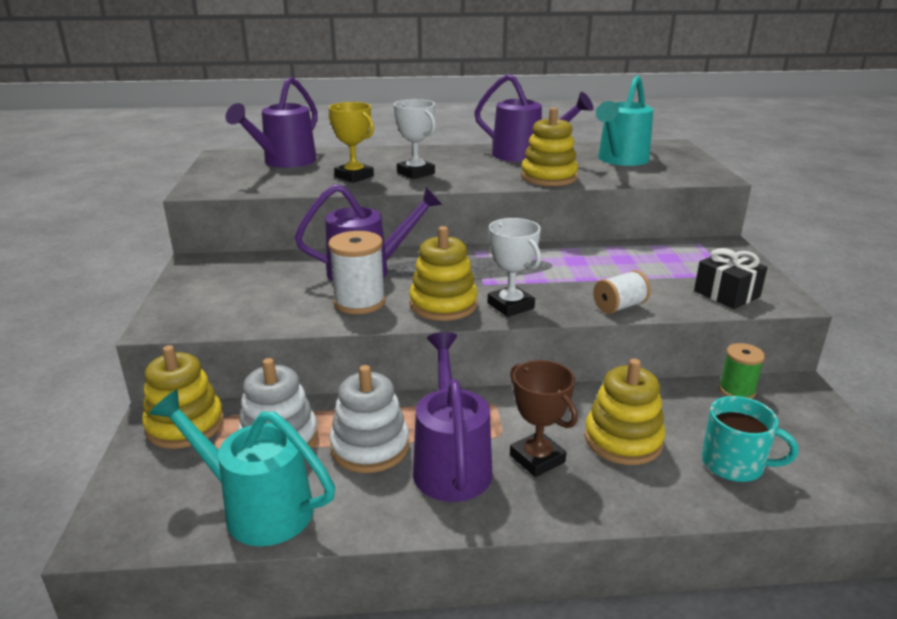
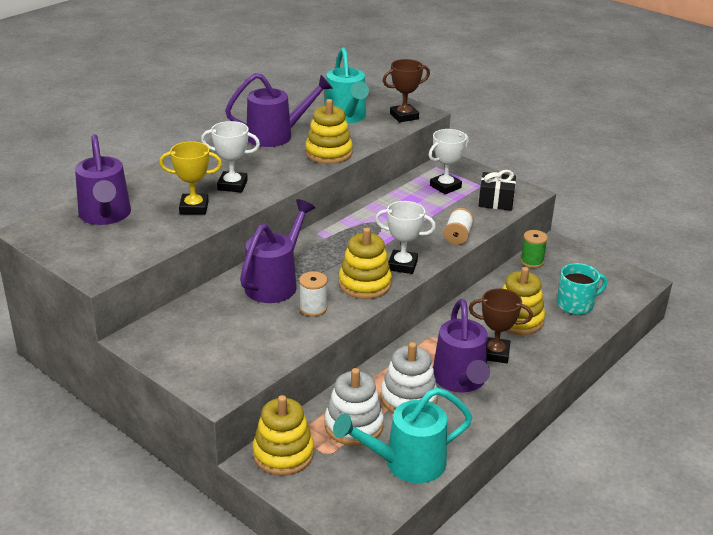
camera: 45 degrees left, 5 degrees up
white spool [328,231,386,314] -> white spool [299,271,327,317], size x0.66
purple watering can [413,332,493,502] -> purple watering can turned 135 degrees counterclockwise [433,299,490,393]
none -> brown trophy [383,59,430,122]
none -> white trophy [429,129,469,194]

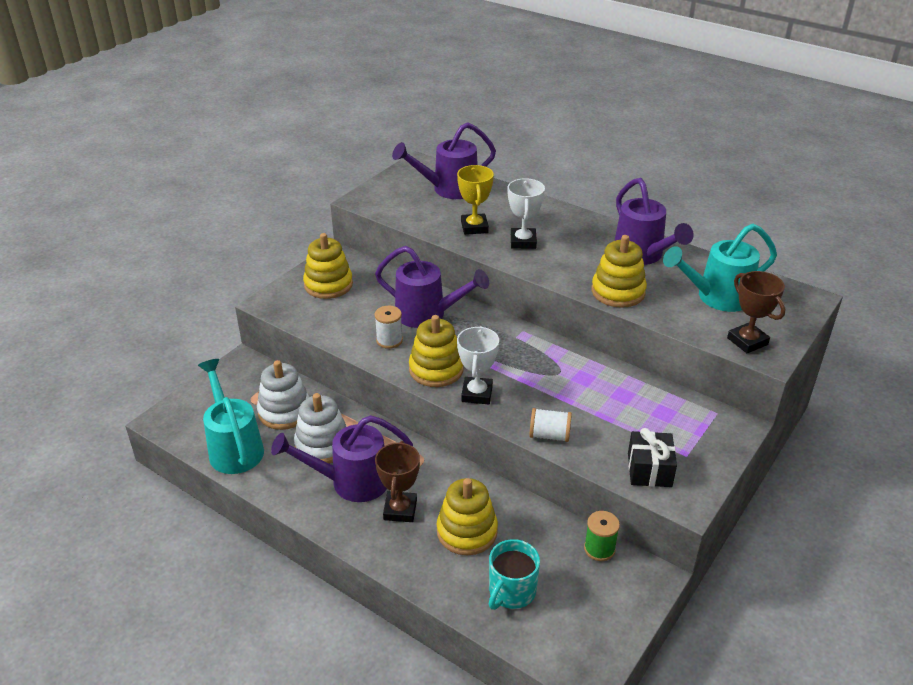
camera: 85 degrees right, 5 degrees up
yellow stacking toy [253,395,314,476] -> yellow stacking toy moved to [303,233,353,299]
white trophy [429,129,469,194] -> none
turquoise mug [557,263,607,315] -> turquoise mug turned 60 degrees clockwise [489,539,540,610]

